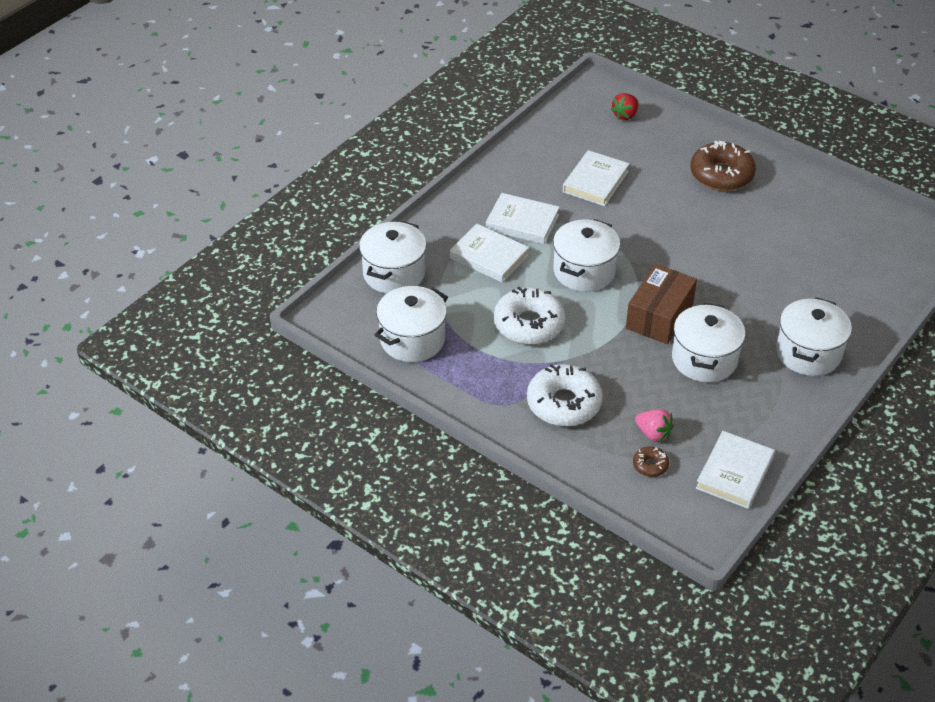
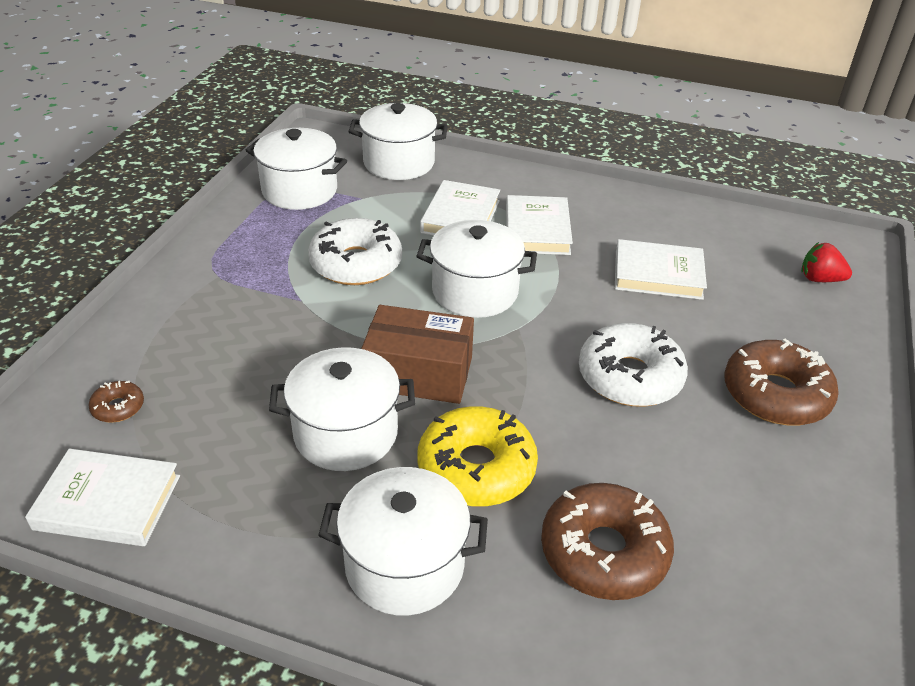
camera: 70 degrees right, 5 degrees down
white donut [527,364,603,426] -> white donut moved to [579,323,688,407]
pink strawberry [635,409,674,442] -> none
none -> yellow donut [417,406,538,506]
none -> brown donut [541,483,674,600]

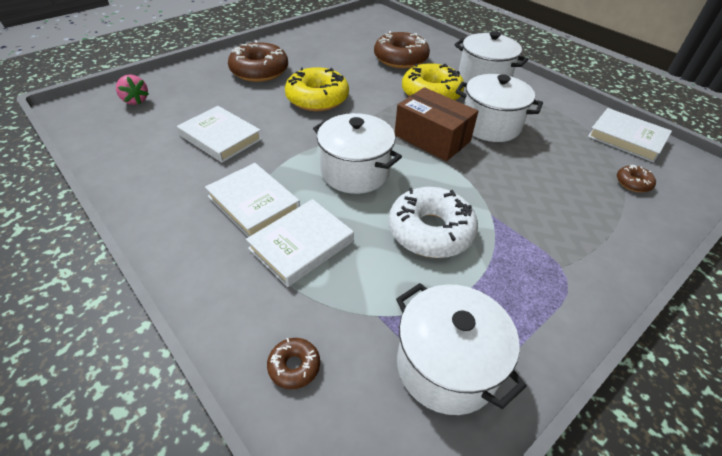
camera: 150 degrees left, 5 degrees up
white pot [348,103,448,180] -> brown donut [267,338,320,389]
white book [506,195,573,255] -> white book turned 75 degrees counterclockwise [205,163,300,237]
white donut [579,323,688,407] -> yellow donut [285,67,349,111]
red strawberry [801,242,852,282] -> pink strawberry [116,74,149,105]

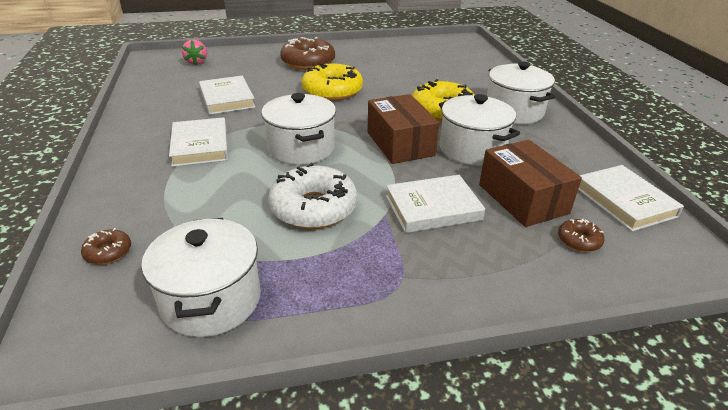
camera: 30 degrees right, 10 degrees down
white book [246,199,354,287] -> white book moved to [386,175,485,233]
brown donut [374,31,430,69] -> none
none -> brown box [479,140,582,227]

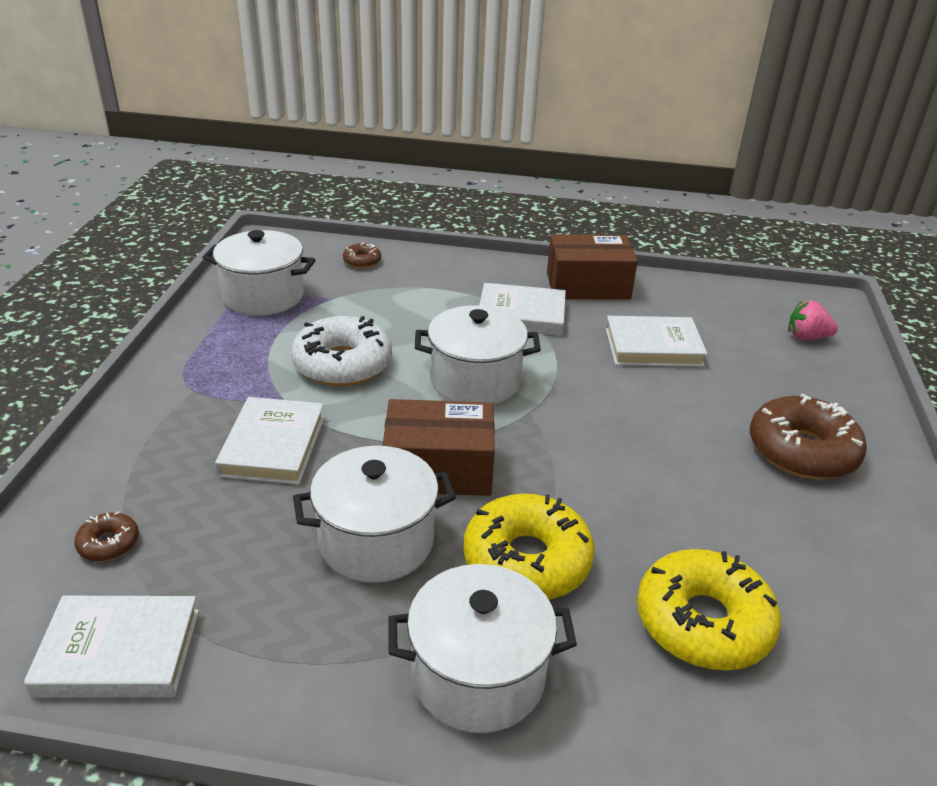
camera: 110 degrees right, 0 degrees up
yellow donut [302,62,363,101] -> yellow donut moved to [637,549,781,670]
brown box [479,140,582,227] -> brown box moved to [547,234,638,300]

